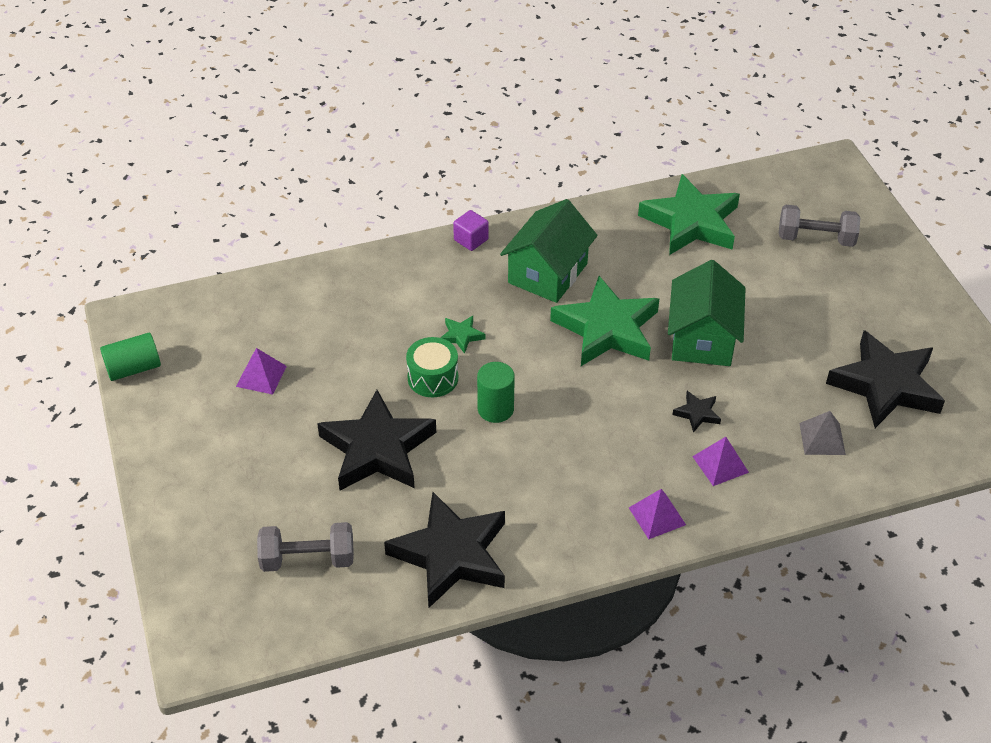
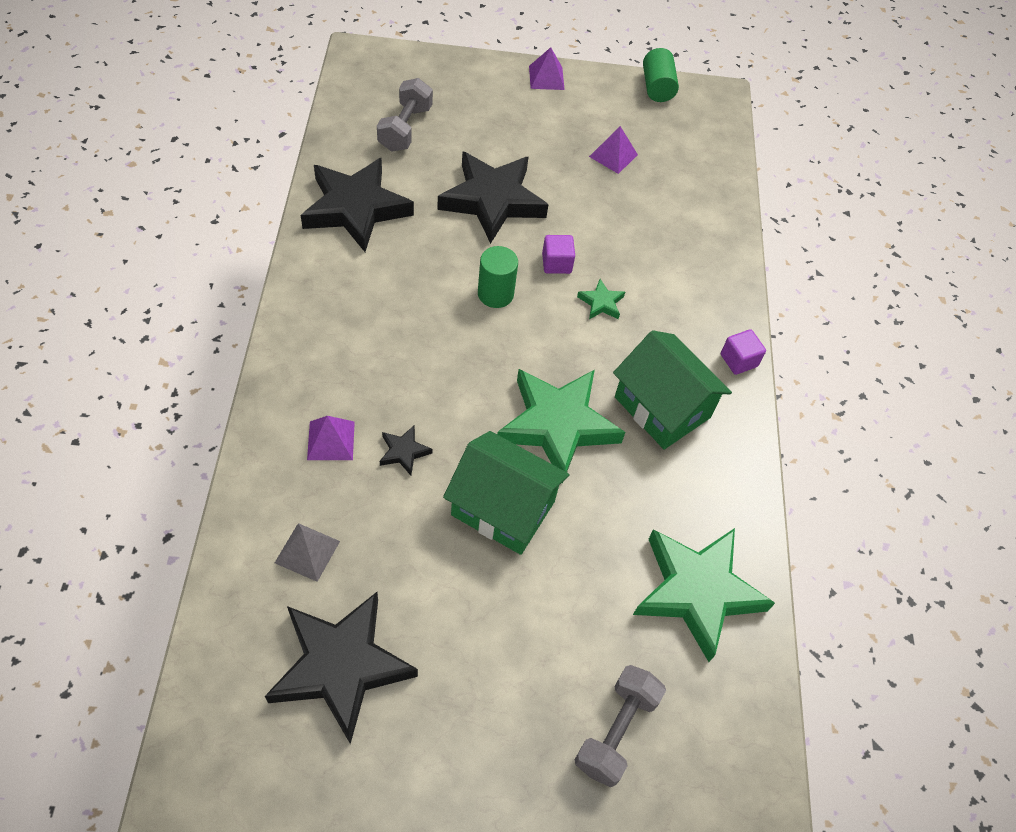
camera: 105 degrees right, 10 degrees up
green drum [406,337,458,397] -> purple cube [542,235,575,274]
purple pyramid [629,489,686,539] -> purple pyramid moved to [529,47,565,90]

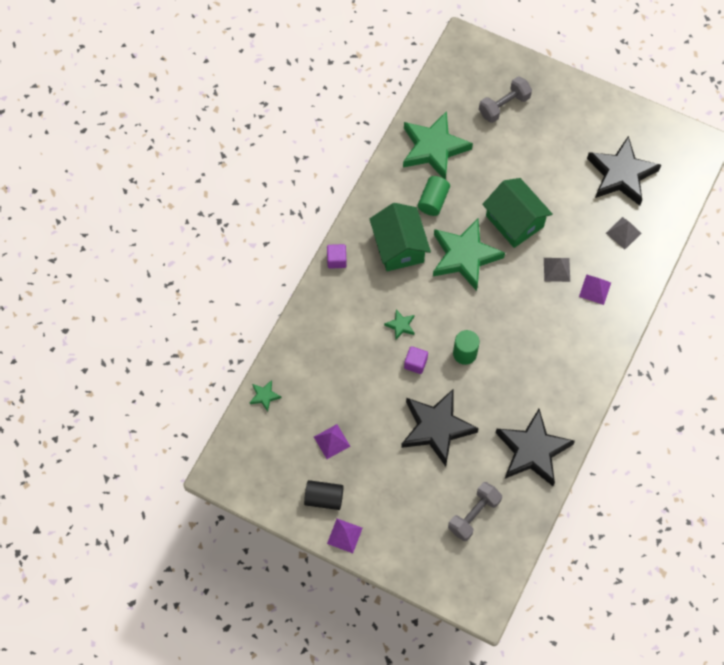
camera: 150 degrees left, 10 degrees up
black star [380,425,433,476] -> grey pyramid [544,258,570,282]
green cylinder [643,48,679,102] -> green cylinder moved to [418,176,450,216]
none -> green star [249,380,281,412]
none -> black cylinder [304,480,344,510]

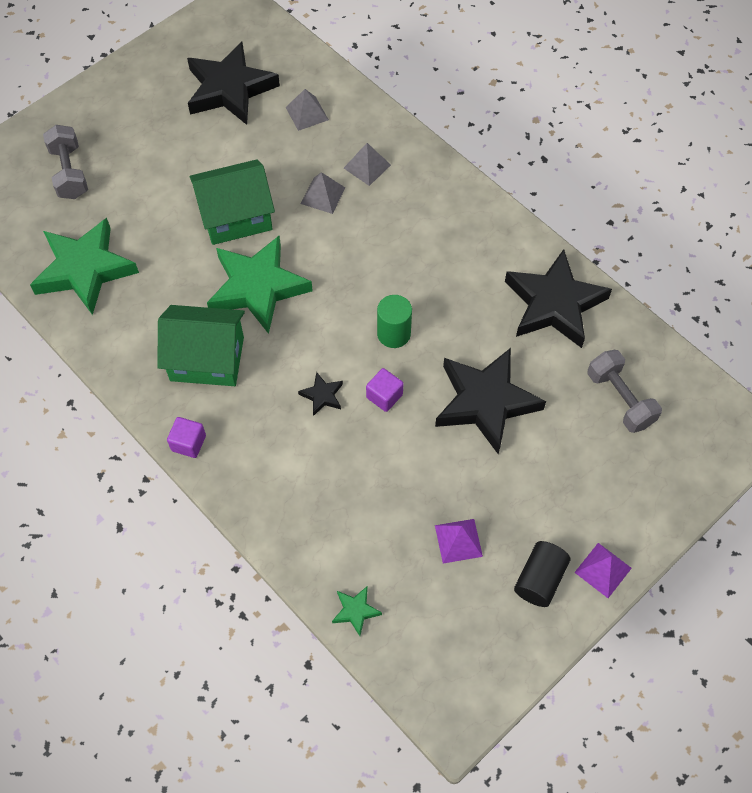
camera: 70 degrees left, 5 degrees down
green star [384,309,415,339] -> black star [298,372,343,416]
green cylinder [418,176,450,216] -> none
purple pyramid [579,274,611,305] -> grey pyramid [344,143,391,186]

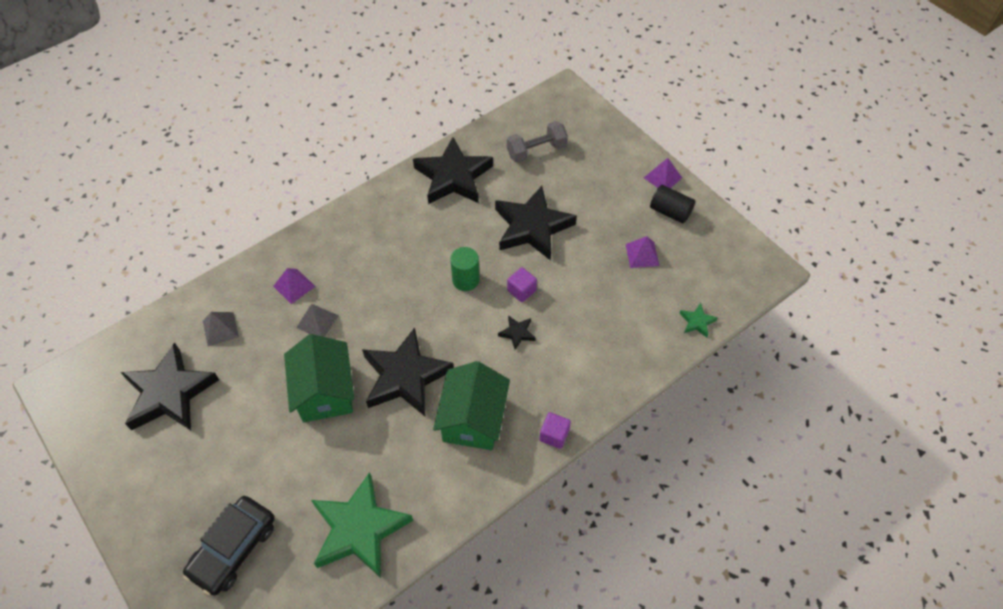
camera: 85 degrees left, 5 degrees down
grey dumbbell [43,125,88,199] -> black car [183,496,275,596]
green star [207,236,313,334] -> black star [362,328,454,416]
grey pyramid [344,143,391,186] -> purple pyramid [273,268,315,304]

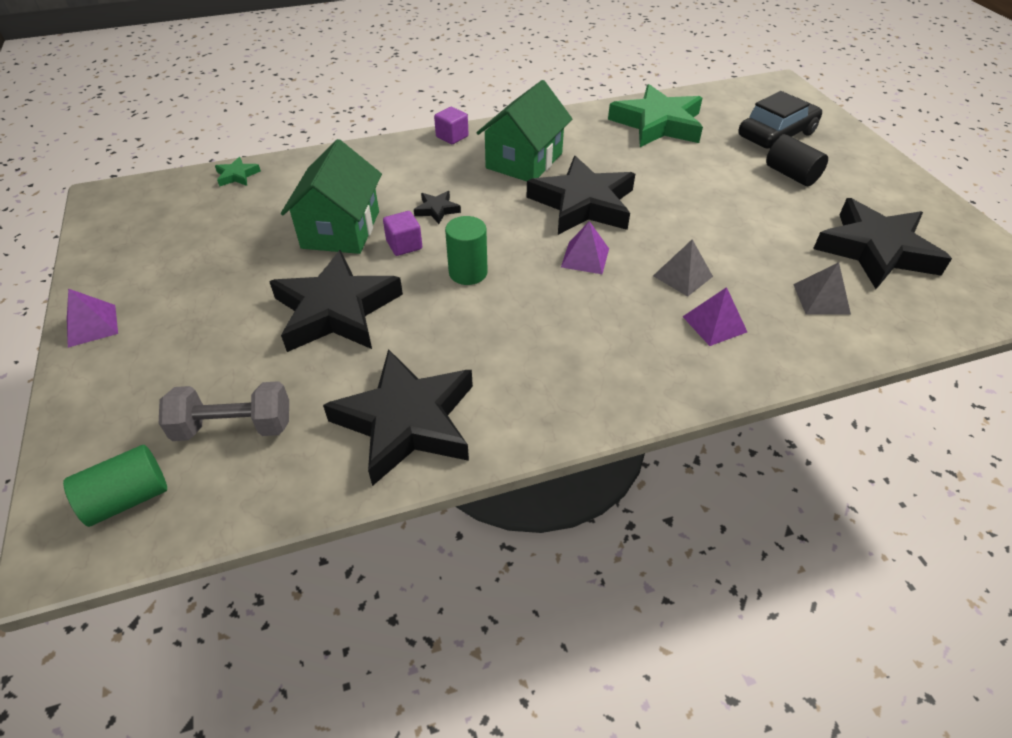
camera: 160 degrees left, 10 degrees down
green house [284,334,355,422] -> green house moved to [281,139,382,254]
purple pyramid [625,236,659,268] -> purple pyramid moved to [561,221,609,274]
black cylinder [650,185,695,224] -> black cylinder moved to [766,135,828,186]
none -> green cylinder [63,445,167,527]

